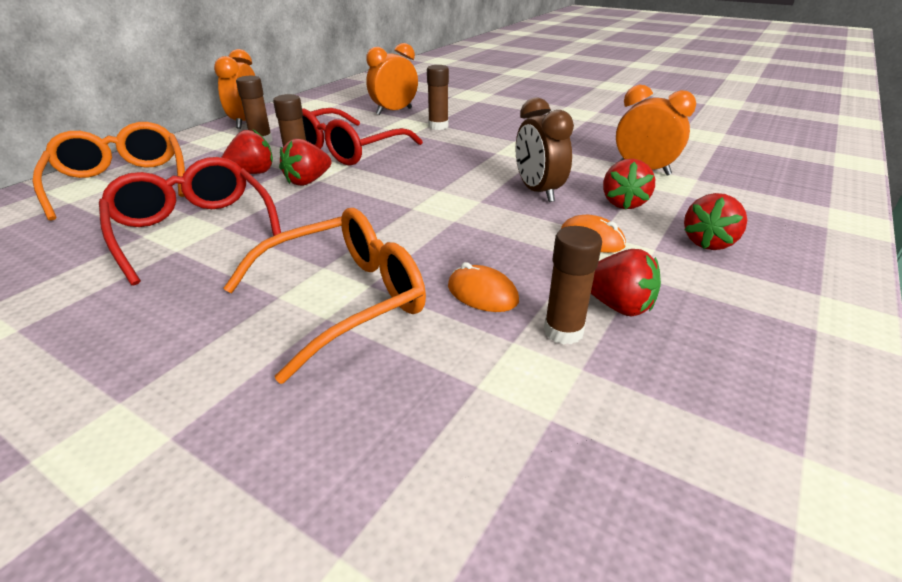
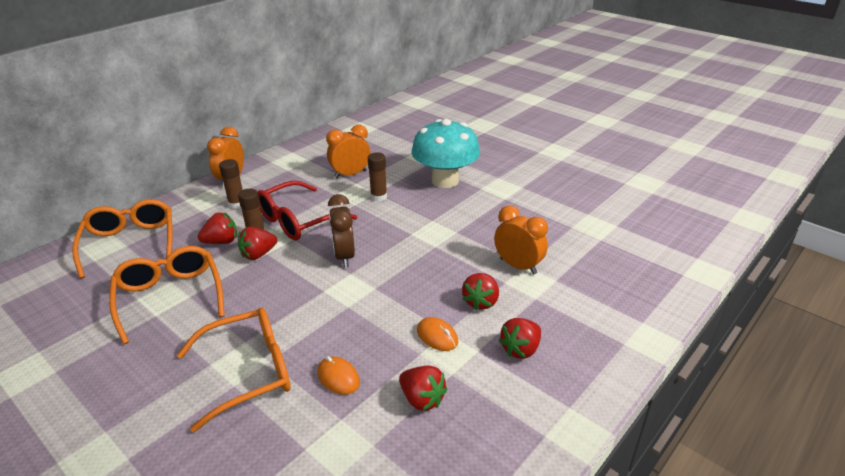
camera: 10 degrees right, 0 degrees up
red glasses [99,157,281,285] -> orange glasses [109,246,225,344]
brown clock [516,97,574,202] -> brown clock moved to [328,194,355,268]
brown glue stick [544,226,602,345] -> none
none -> turquoise mushroom [411,119,480,188]

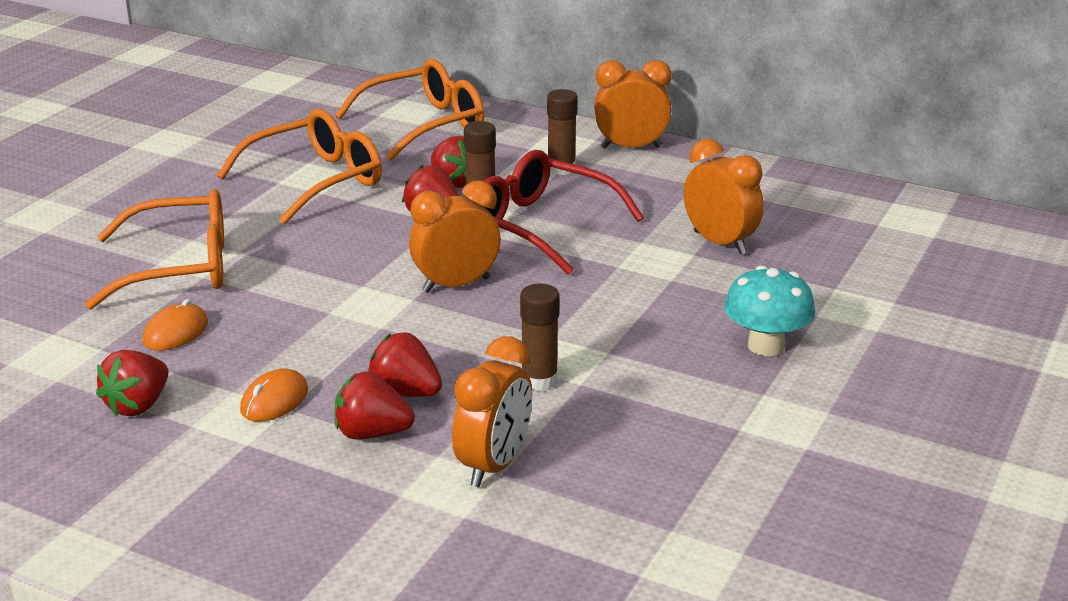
camera: 75 degrees right, 5 degrees down
orange glasses [177,308,290,432] -> orange glasses turned 60 degrees counterclockwise [85,189,224,309]
brown clock [328,194,355,268] -> orange clock [409,180,501,293]
brown glue stick [368,152,387,202] -> brown glue stick moved to [520,284,559,391]
turquoise mushroom [411,119,480,188] -> turquoise mushroom [724,266,815,356], size x0.60
red strawberry [499,318,541,359] -> red strawberry moved to [368,332,442,397]

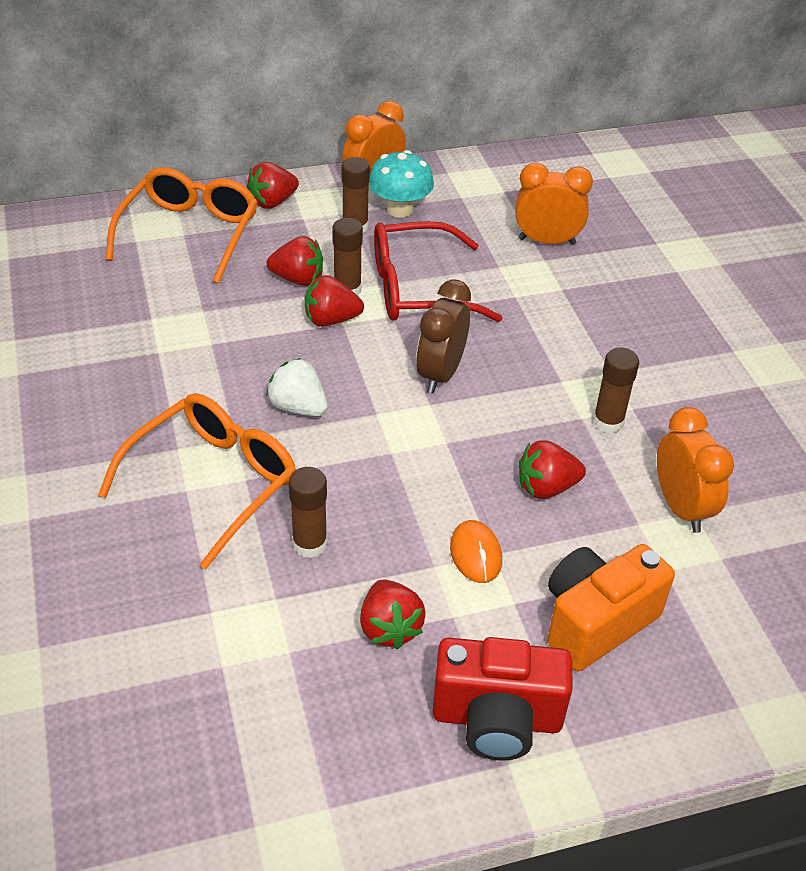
camera: 45 degrees left, 15 degrees up
orange mouse [143,299,208,351] -> brown glue stick [289,467,327,558]
orange glasses [217,109,382,225] -> none
red strawberry [334,371,415,440] -> red strawberry moved to [247,162,299,209]
orange clock [409,180,501,293] -> brown clock [416,279,471,393]
turquoise mushroom [724,266,815,356] -> turquoise mushroom moved to [369,150,434,218]
none -> white strawberry [266,358,328,416]
none -> red camera [432,637,572,761]
none -> orange camera [547,544,675,671]

